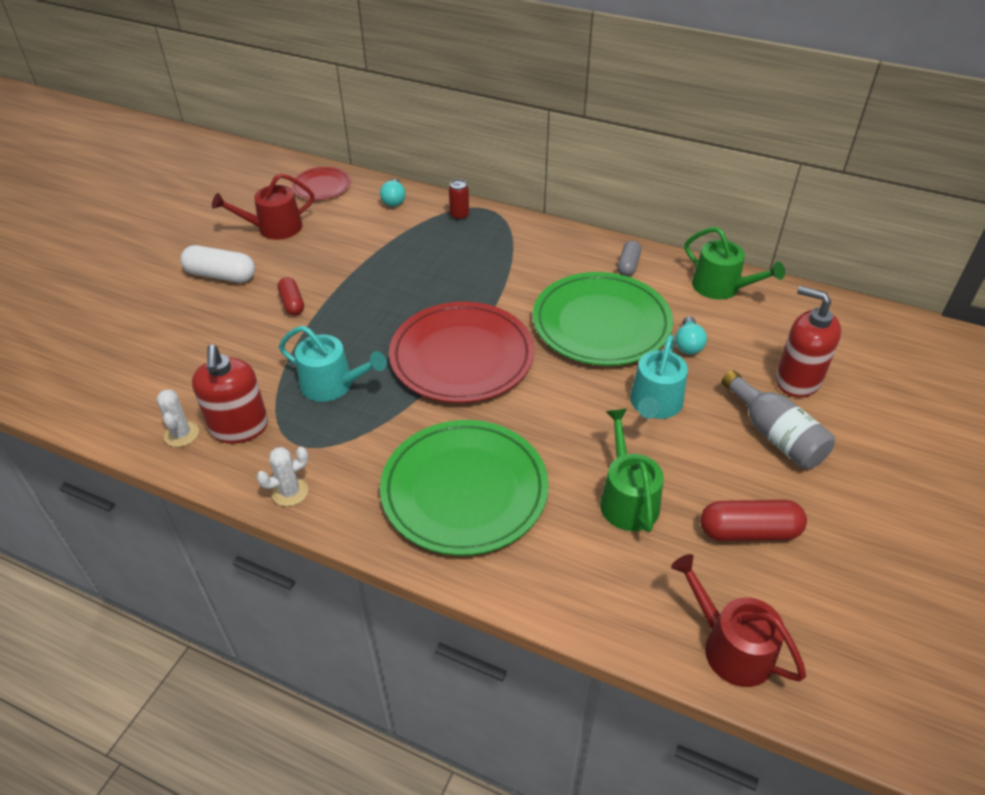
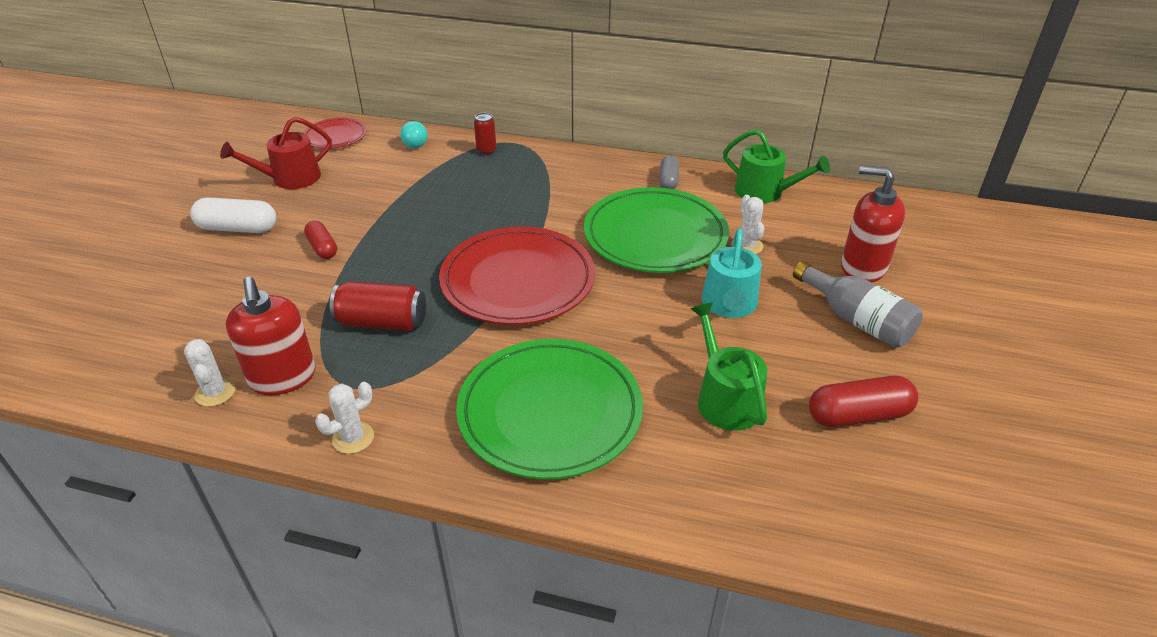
camera: 10 degrees left, 5 degrees down
turquoise watering can [279,326,387,402] -> red can [329,281,426,331]
red watering can [671,554,806,687] -> none
turquoise light bulb [675,316,707,354] -> white cactus [731,195,764,254]

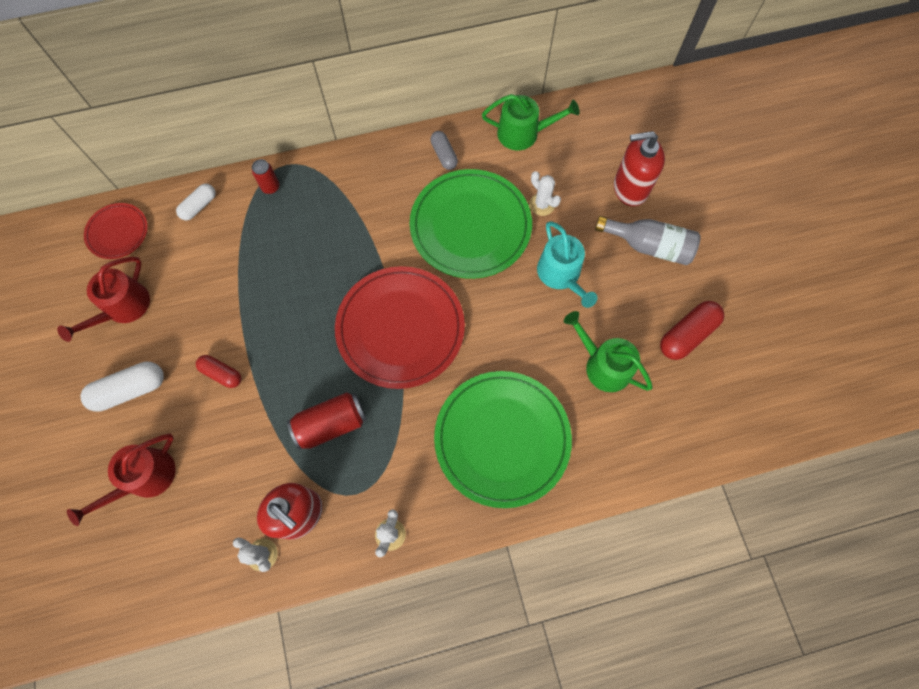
camera: 30 degrees left, 30 degrees up
turquoise light bulb [400,121,427,148] -> white capsule [176,184,216,220]
none -> red watering can [67,434,176,526]

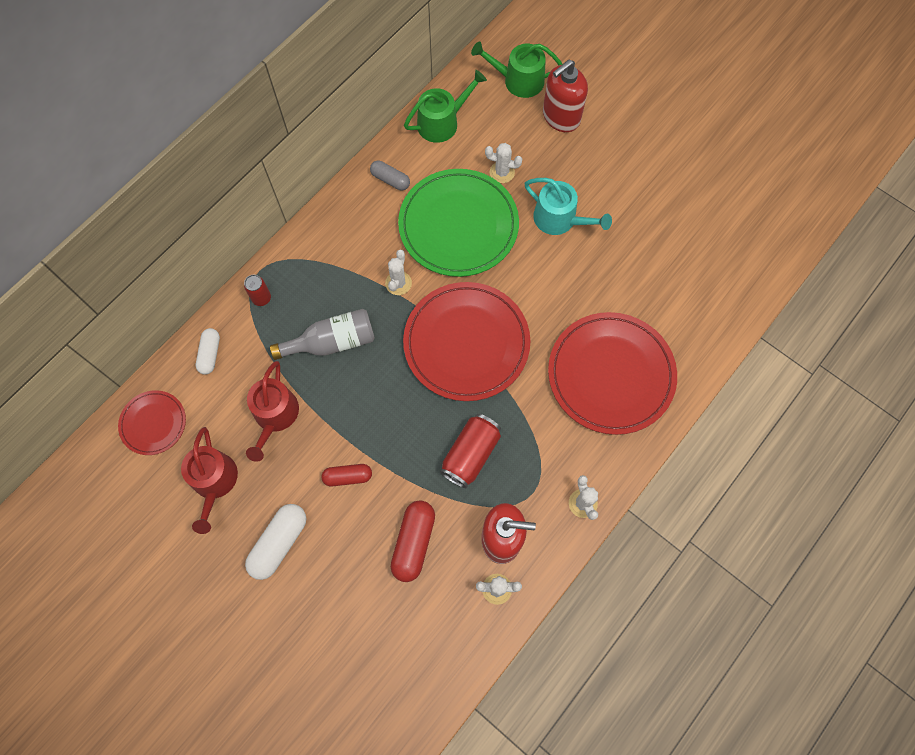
camera: 35 degrees left, 0 degrees up
red watering can [67,434,176,526] -> red watering can moved to [246,361,299,462]
green plate [434,371,572,508] -> red plate [548,312,677,435]
green watering can [564,311,653,392] -> green watering can moved to [471,41,562,98]
grey bottle [595,216,701,265] -> grey bottle moved to [270,309,375,360]
red capsule [660,301,724,360] -> red capsule moved to [391,500,435,582]
none -> white cactus [385,250,412,295]

